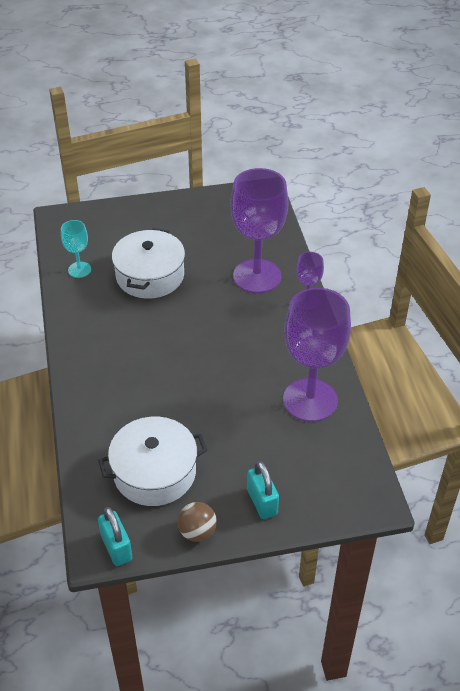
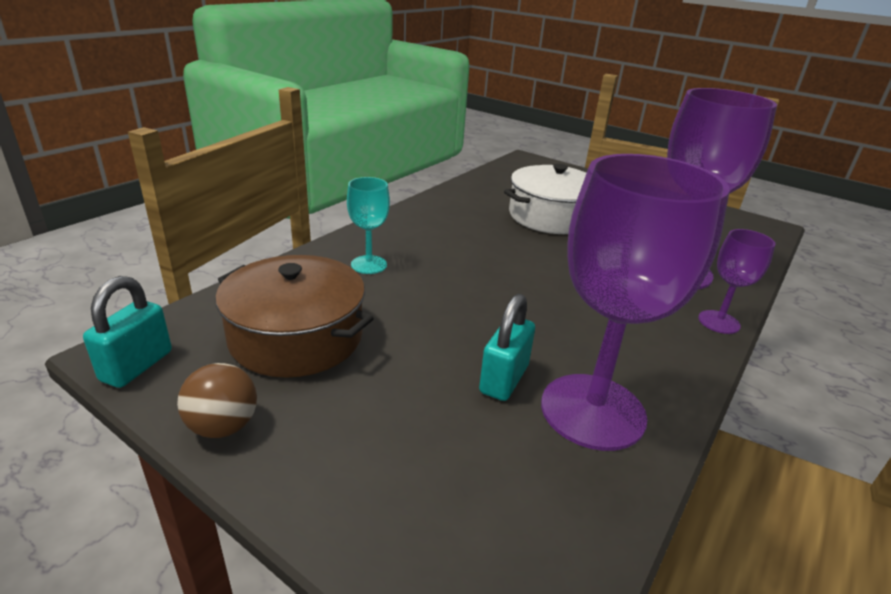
camera: 45 degrees right, 15 degrees down
turquoise goblet [61,220,91,278] -> turquoise goblet moved to [347,177,390,274]
white pot [98,417,207,506] -> brown pot [215,255,374,378]
turquoise padlock [247,461,279,519] -> turquoise padlock moved to [479,293,535,401]

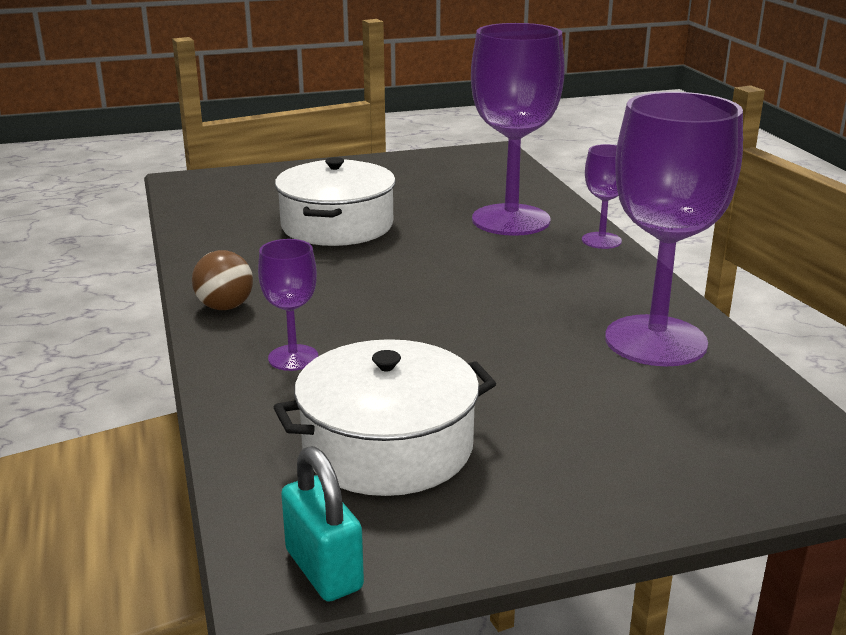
camera: 50 degrees left, 5 degrees down
brown ball [177,363,257,438] -> brown ball moved to [192,250,253,310]
brown pot [215,255,374,378] -> white pot [274,339,496,496]
turquoise goblet [347,177,390,274] -> purple goblet [258,239,318,371]
turquoise padlock [479,293,535,401] -> none

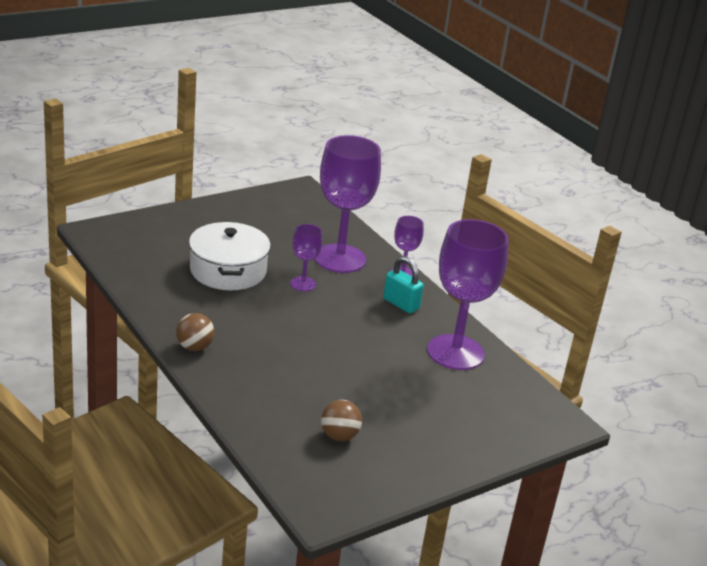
camera: 20 degrees left, 5 degrees up
purple goblet [258,239,318,371] -> purple goblet moved to [290,224,322,291]
white pot [274,339,496,496] -> brown ball [321,400,362,441]
turquoise padlock [281,446,364,602] -> turquoise padlock moved to [383,256,424,313]

